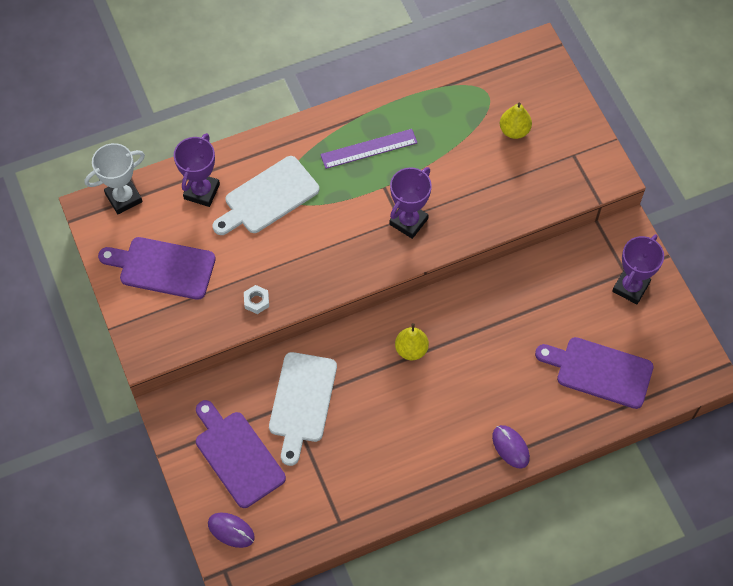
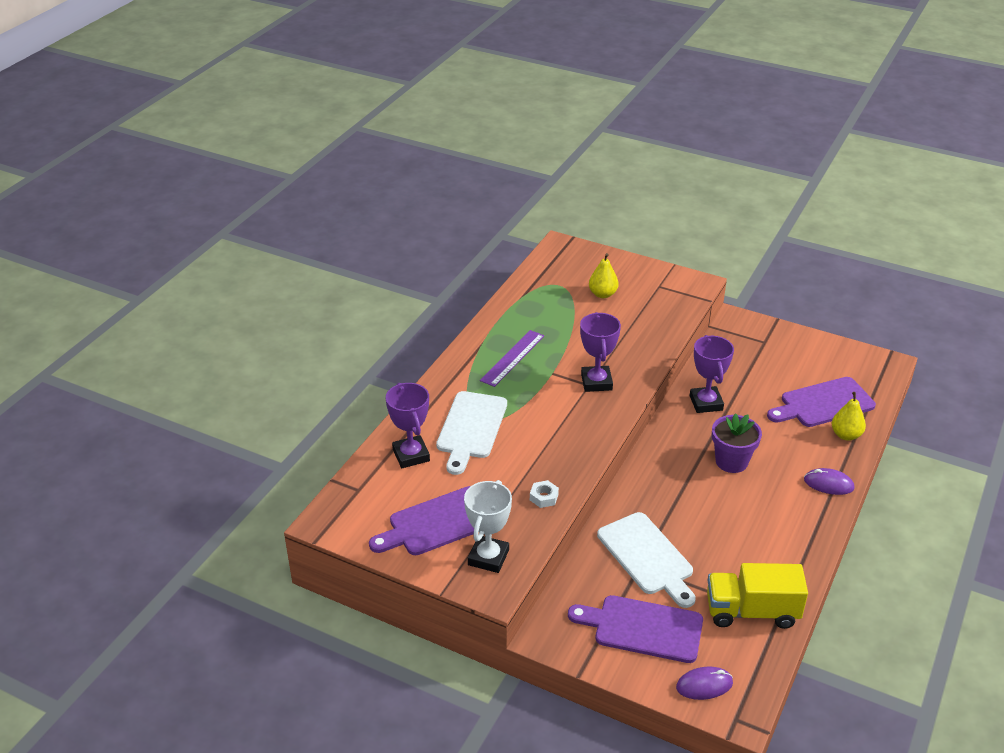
camera: 40 degrees left, 25 degrees down
white trophy [85,143,145,214] -> white trophy moved to [464,480,512,573]
yellow pear [395,323,429,360] -> yellow pear moved to [832,392,866,441]
purple trophy [612,234,664,304] -> purple trophy moved to [690,335,734,413]
none -> yellow truck [707,563,808,629]
none -> purple flower pot [712,413,762,473]

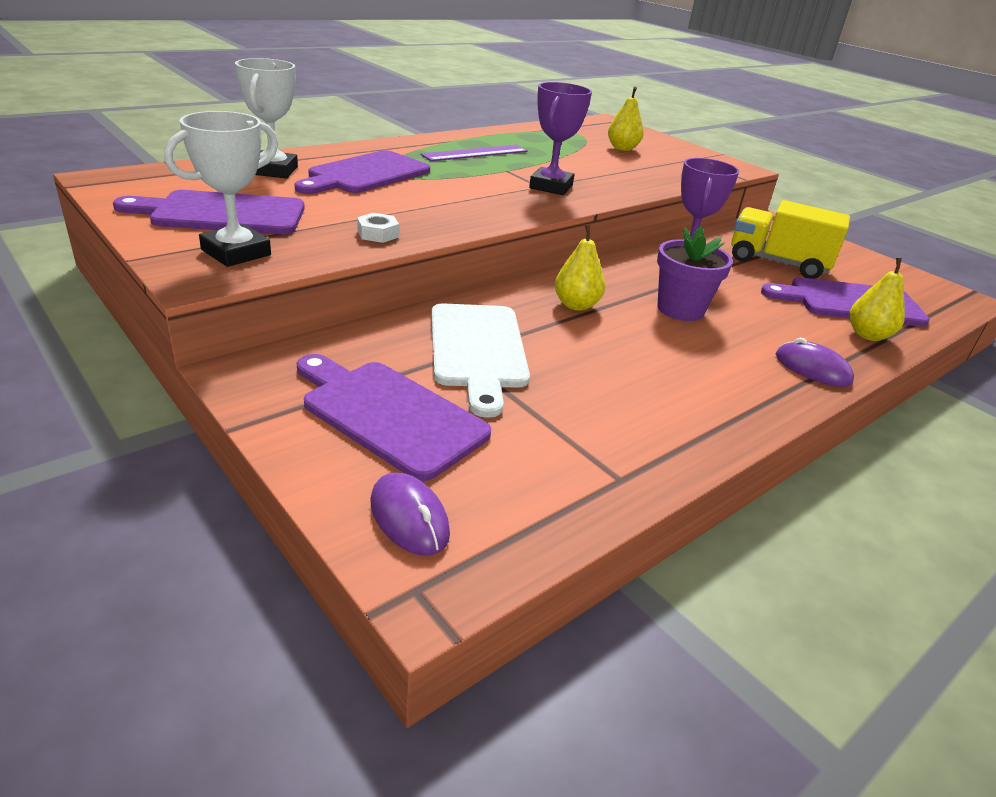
camera: 20 degrees right, 5 degrees down
purple trophy [386,383,430,468] -> white trophy [235,58,298,178]
white cutting board [436,391,507,475] -> purple cutting board [295,150,430,194]
purple mouse [676,667,733,700] -> purple mouse turned 45 degrees clockwise [371,472,450,556]
yellow truck [707,563,808,629] -> yellow truck moved to [731,200,850,279]
none -> yellow pear [555,225,605,311]

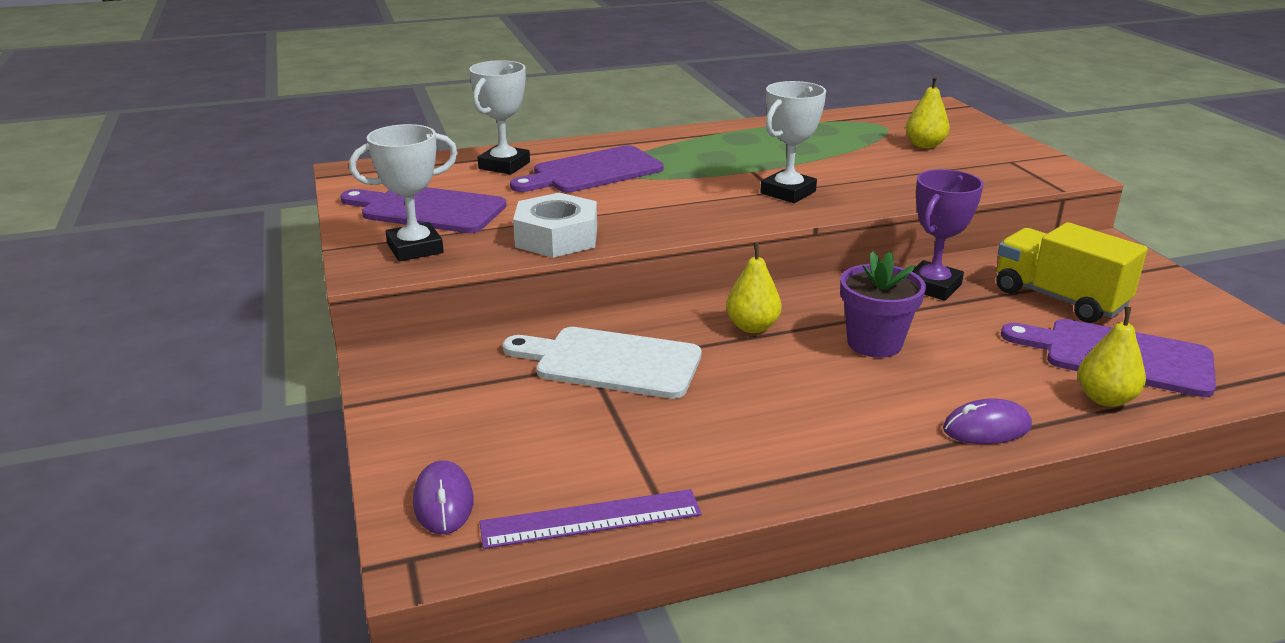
camera: 25 degrees right, 5 degrees down
purple cutting board [297,354,491,481] -> none
white nut [357,213,399,243] -> white nut [513,193,597,258], size x2.11
purple ruler [420,145,528,161] -> purple ruler moved to [480,489,702,549]
white cutting board [431,303,530,418] -> white cutting board turned 90 degrees clockwise [502,327,702,399]
purple trophy [529,82,592,195] -> white trophy [760,81,826,203]
purple mouse [776,338,854,387] -> purple mouse turned 75 degrees counterclockwise [943,398,1032,444]

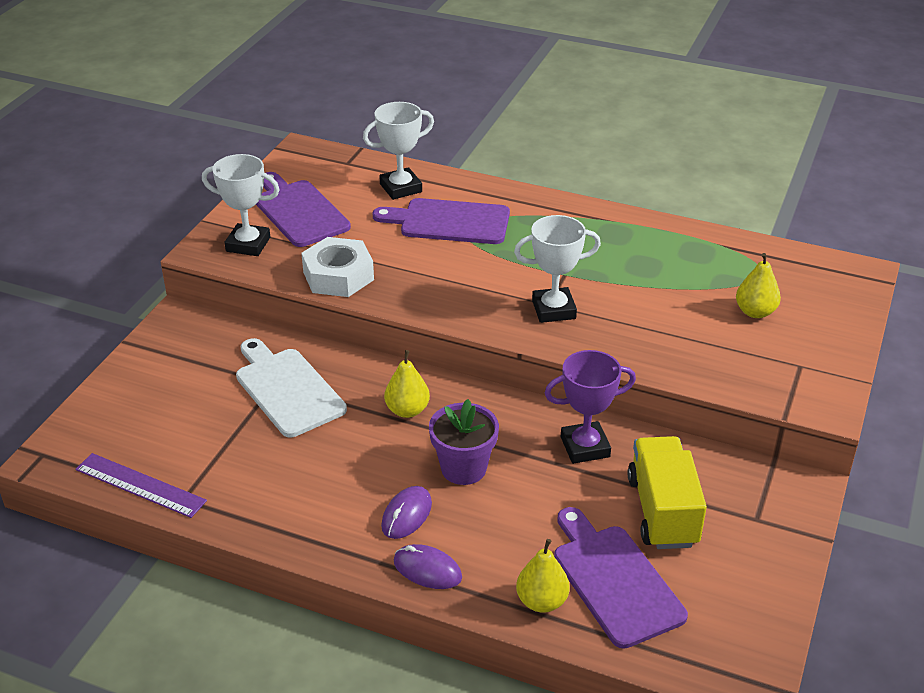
camera: 40 degrees right, 10 degrees up
purple mouse [413,460,474,534] -> purple mouse moved to [381,486,432,539]

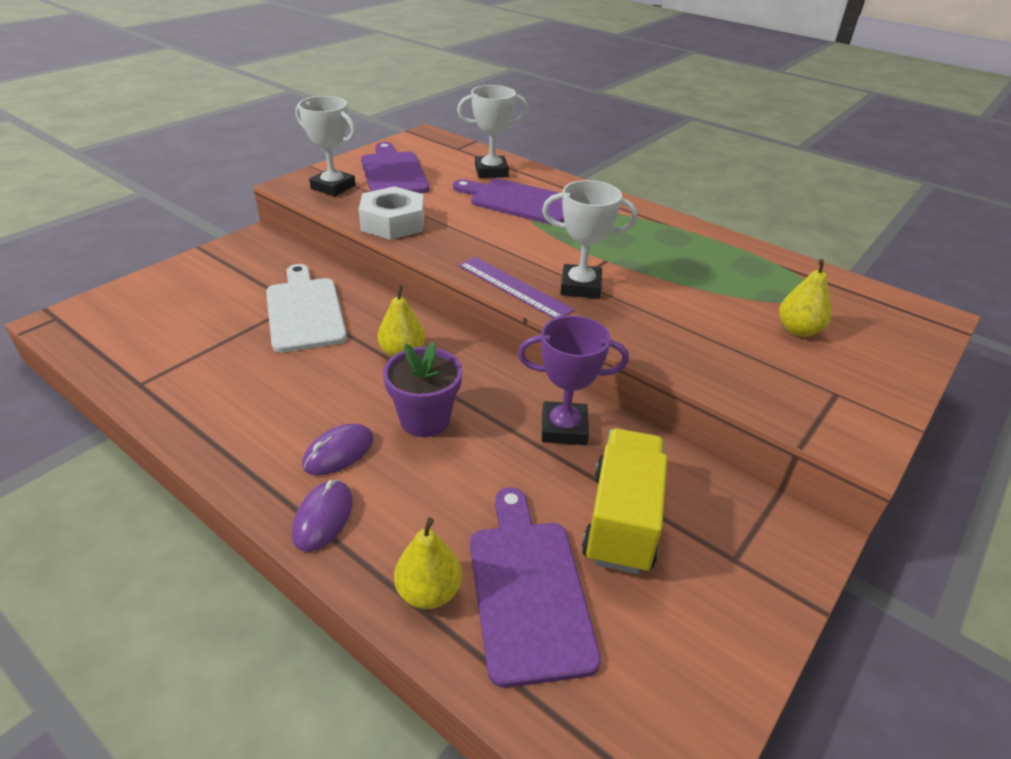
camera: 15 degrees right, 0 degrees up
purple ruler [75,453,207,518] -> purple ruler moved to [458,257,574,318]
purple mouse [394,544,462,589] -> purple mouse turned 60 degrees clockwise [292,480,353,552]

